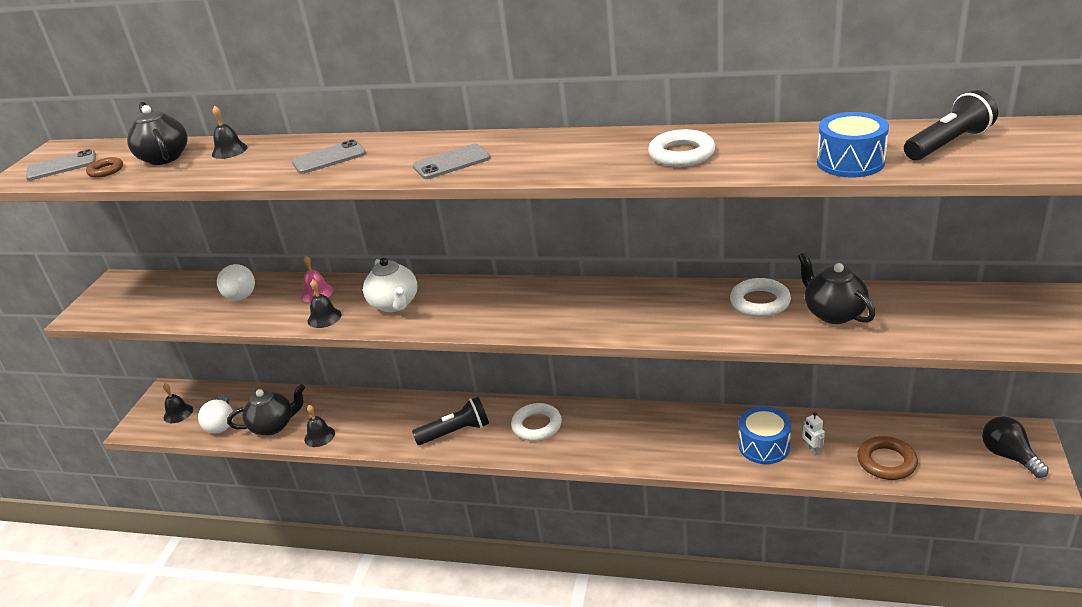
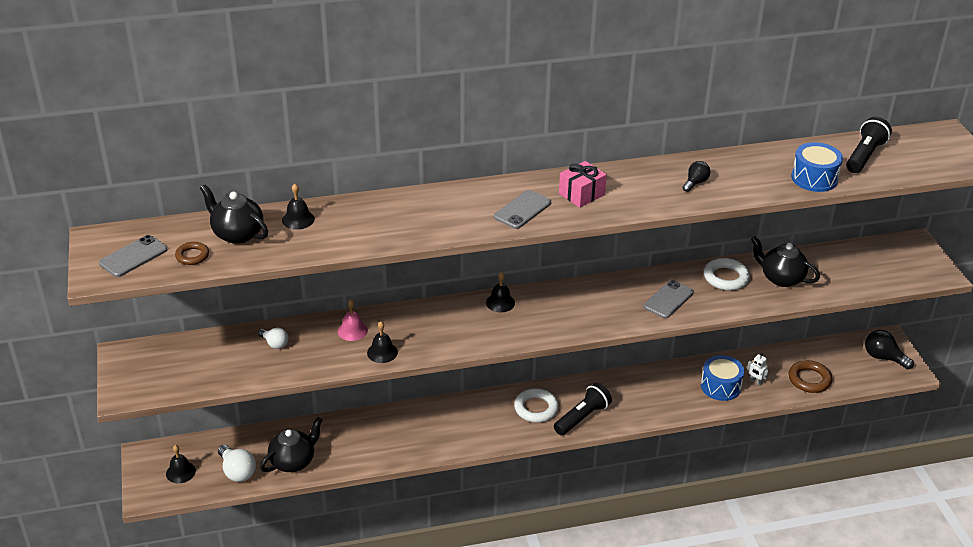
camera: 30 degrees left, 5 degrees up
white light bulb [217,264,255,300] -> white light bulb [258,328,288,349], size x0.63
grey phone [292,140,366,174] -> grey phone moved to [644,280,694,318]
black bell [304,405,335,447] -> black bell moved to [486,272,515,312]
white teapot [363,258,417,312] -> none
black flashlight [412,397,489,445] -> black flashlight moved to [554,383,612,435]
white ring [648,129,715,167] -> black light bulb [683,161,710,192]
none -> pink gift [559,161,607,208]

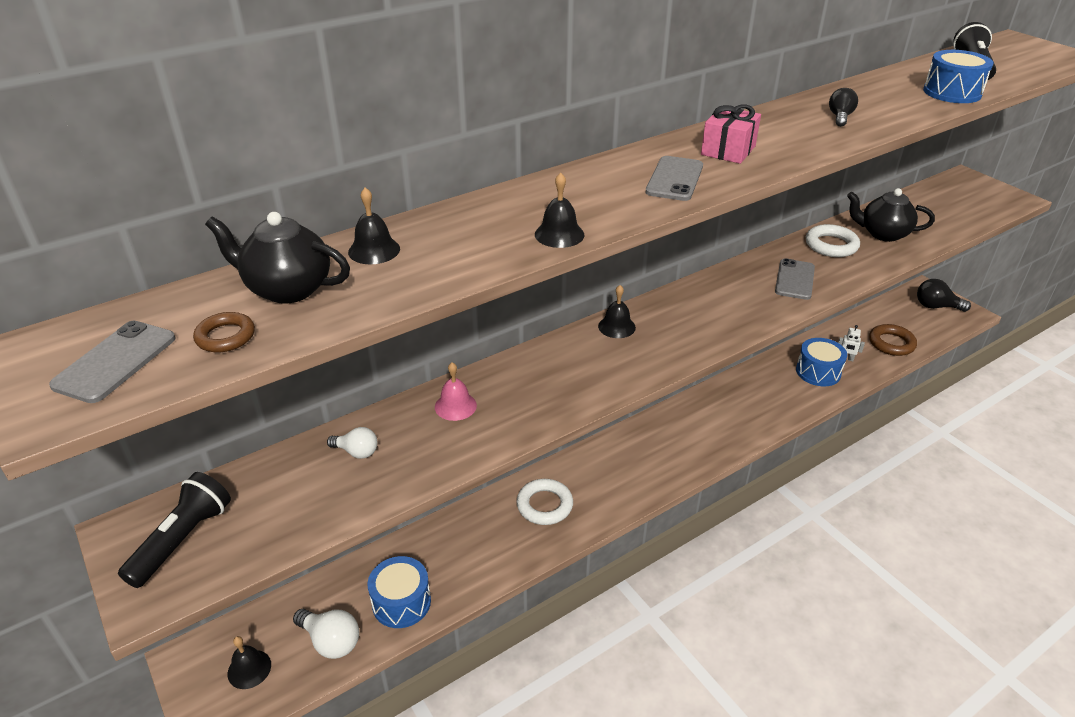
camera: 20 degrees left, 0 degrees up
black teapot [260,417,323,472] -> blue drum [368,556,431,628]
black bell [367,322,398,363] -> black bell moved to [535,173,585,248]
white ring [514,388,559,423] -> white ring moved to [516,479,573,525]
black flashlight [554,383,612,435] -> black flashlight moved to [118,472,231,588]

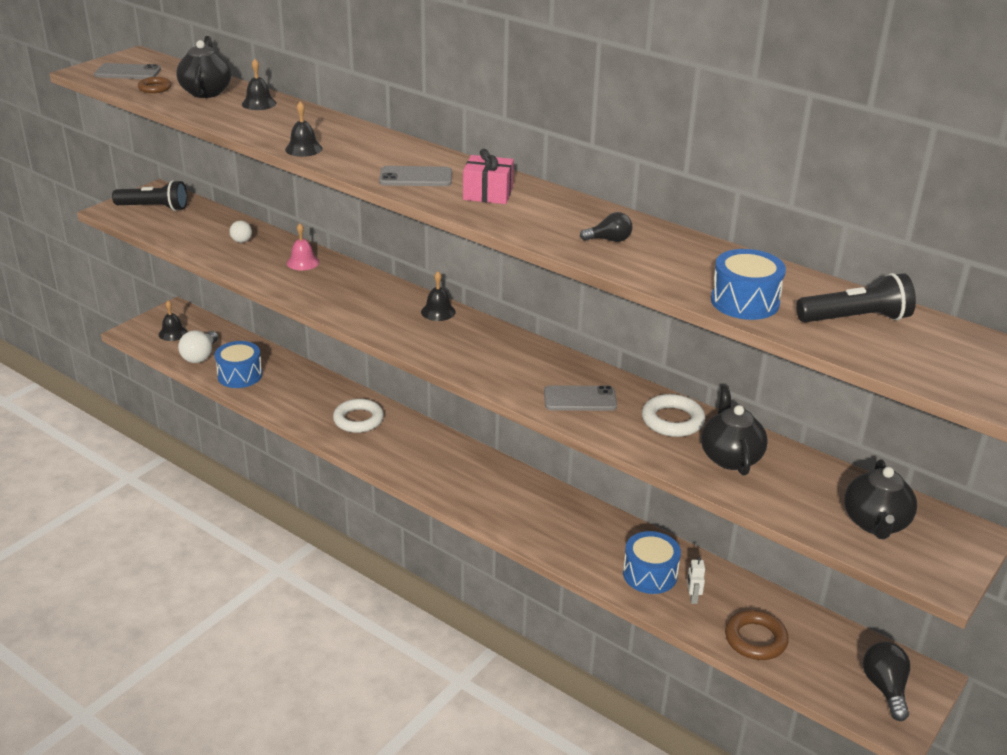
camera: 70 degrees right, 5 degrees down
none -> black teapot [844,459,917,539]

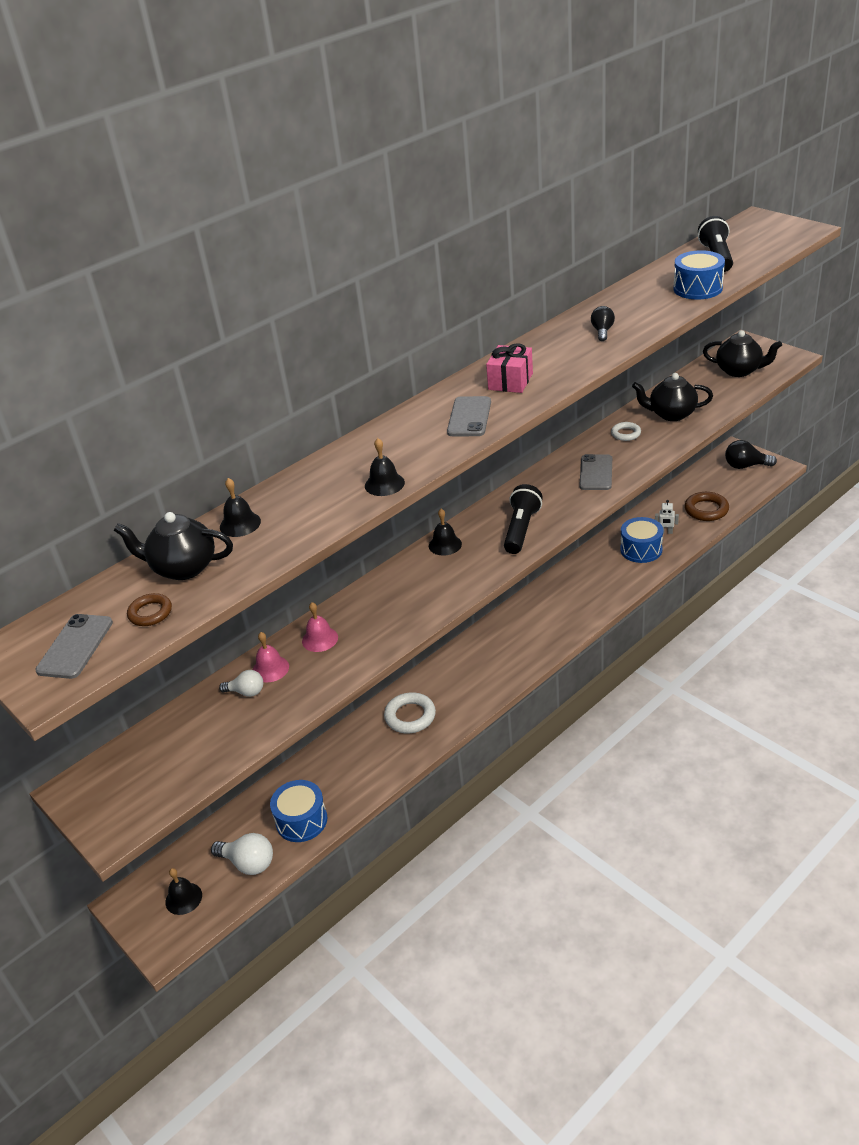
camera: 75 degrees left, 5 degrees up
black flashlight [112,180,188,211] -> black flashlight moved to [504,484,543,554]
white ring [642,394,705,437] -> white ring [611,422,641,441], size x0.61
none -> pink bell [252,632,289,682]

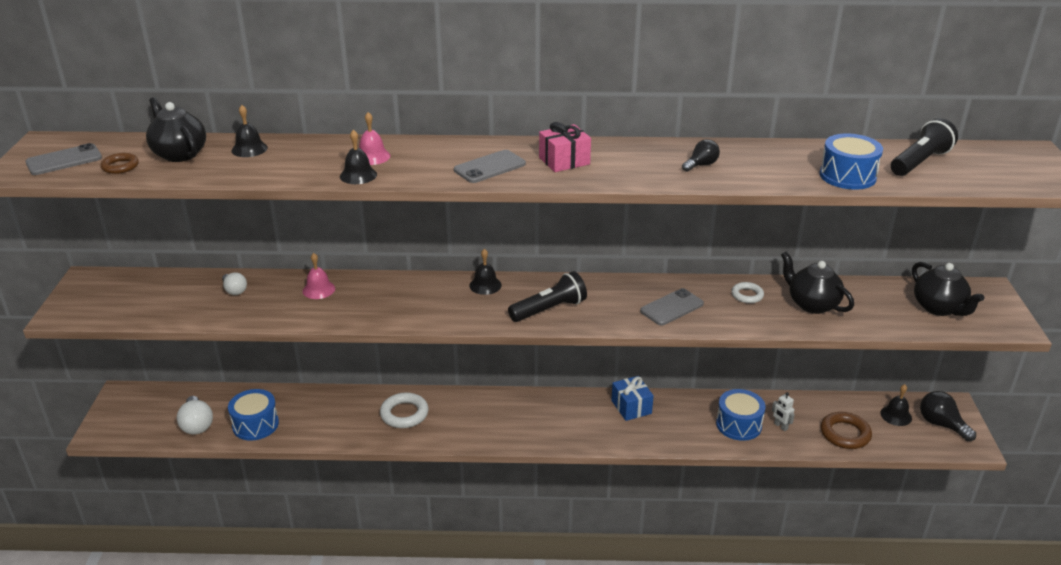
camera: 40 degrees right, 5 degrees down
black bell [165,868,202,915] -> black bell moved to [881,384,912,426]
pink bell [252,632,289,682] -> pink bell moved to [359,112,391,165]
none -> blue gift [611,376,654,421]

